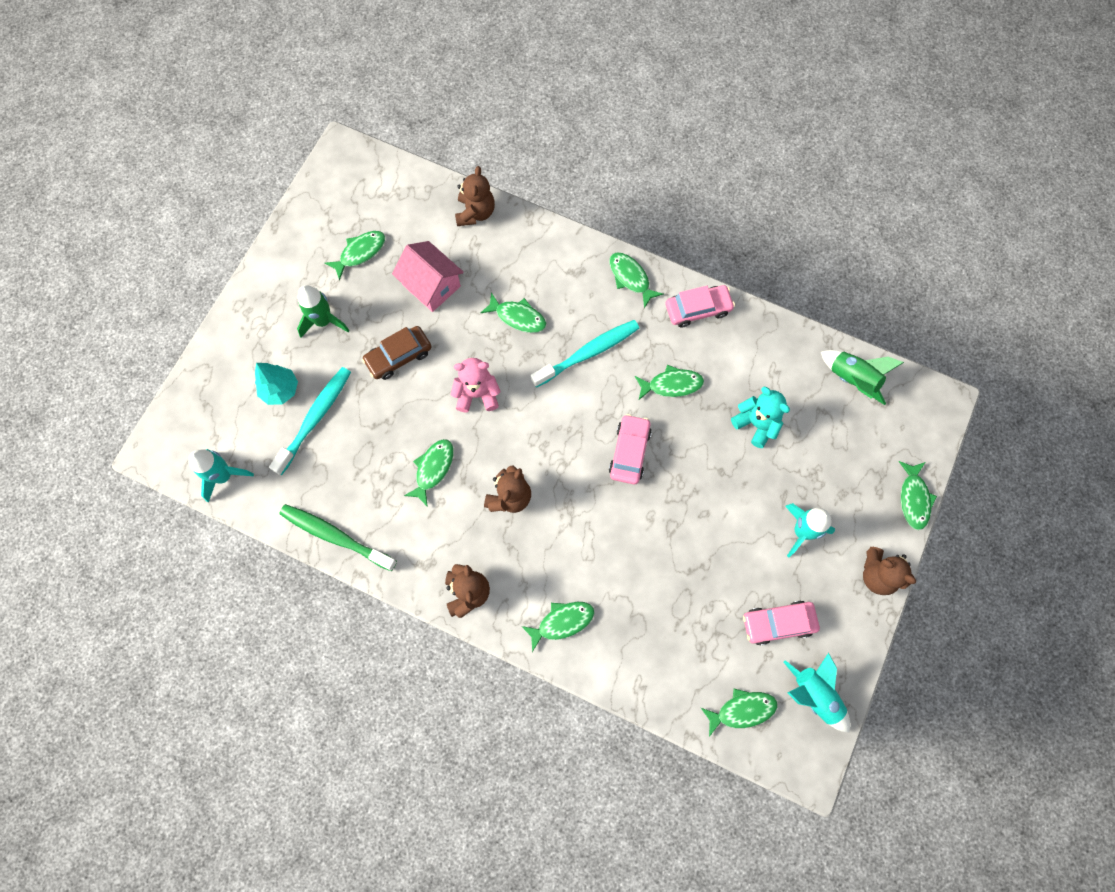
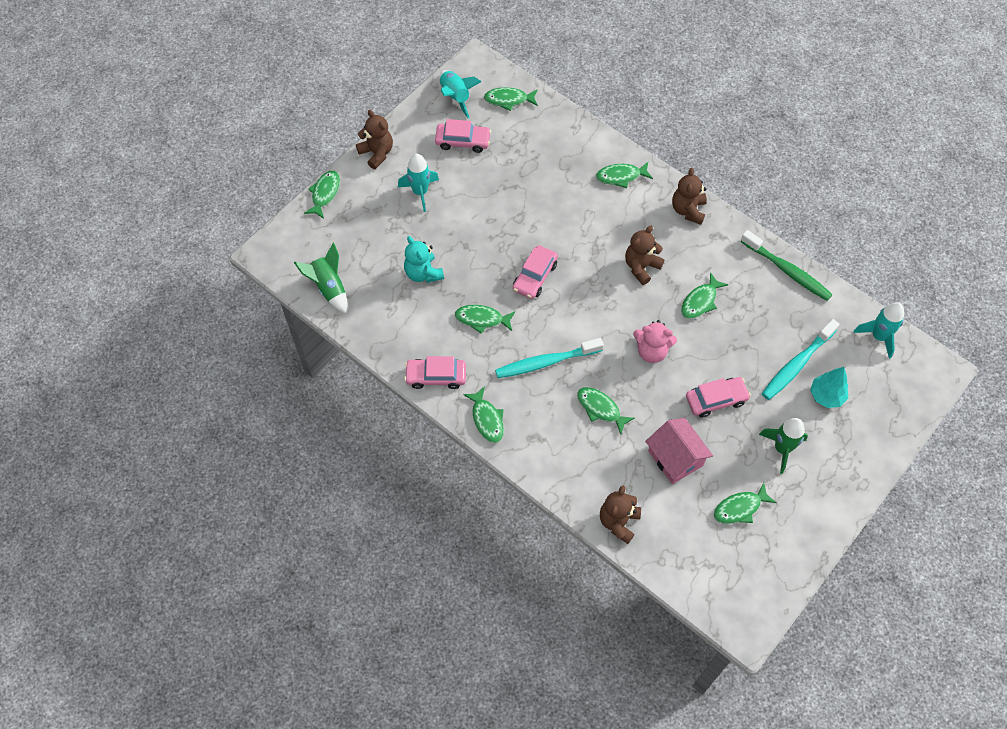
camera: 165 degrees left, 10 degrees down
brown car [362,326,432,380] -> pink car [686,377,751,418]

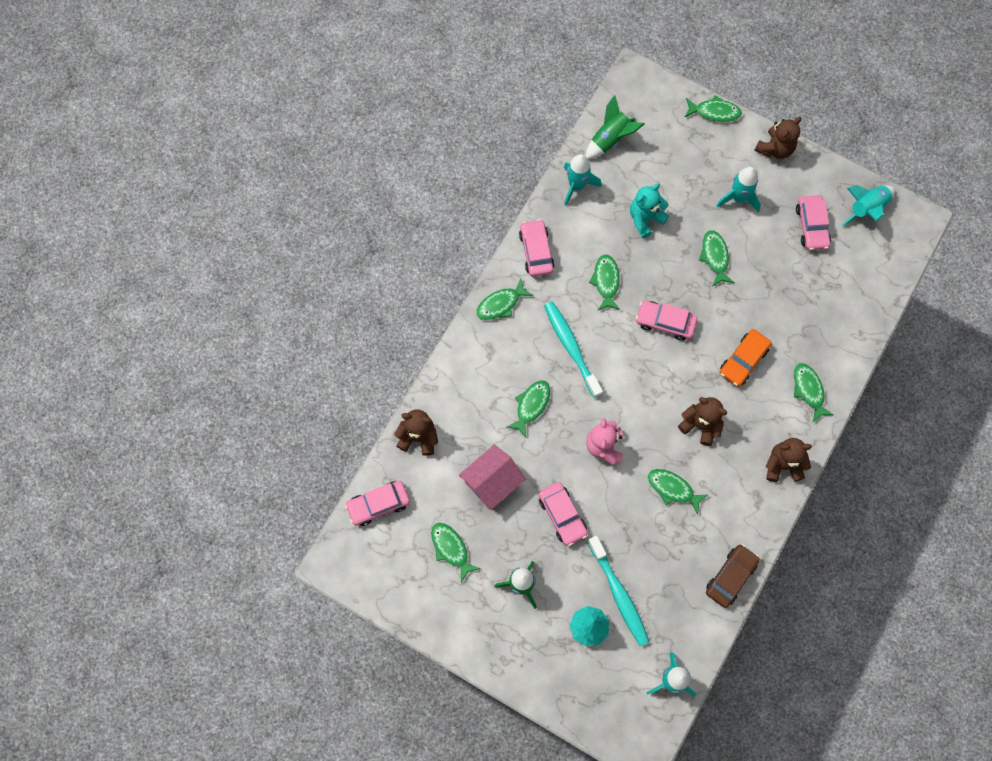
camera: 80 degrees right, 10 degrees up
green fish [484,87,538,111] -> green fish moved to [699,230,734,286]
green toothbrush [741,230,833,301] -> brown car [706,544,760,608]
turquoise toothbrush [762,319,839,400] -> turquoise toothbrush turned 150 degrees counterclockwise [588,536,649,646]
none -> pink car [345,481,410,526]
none -> turquoise rocket [564,154,601,206]
none -> orange car [720,329,772,386]

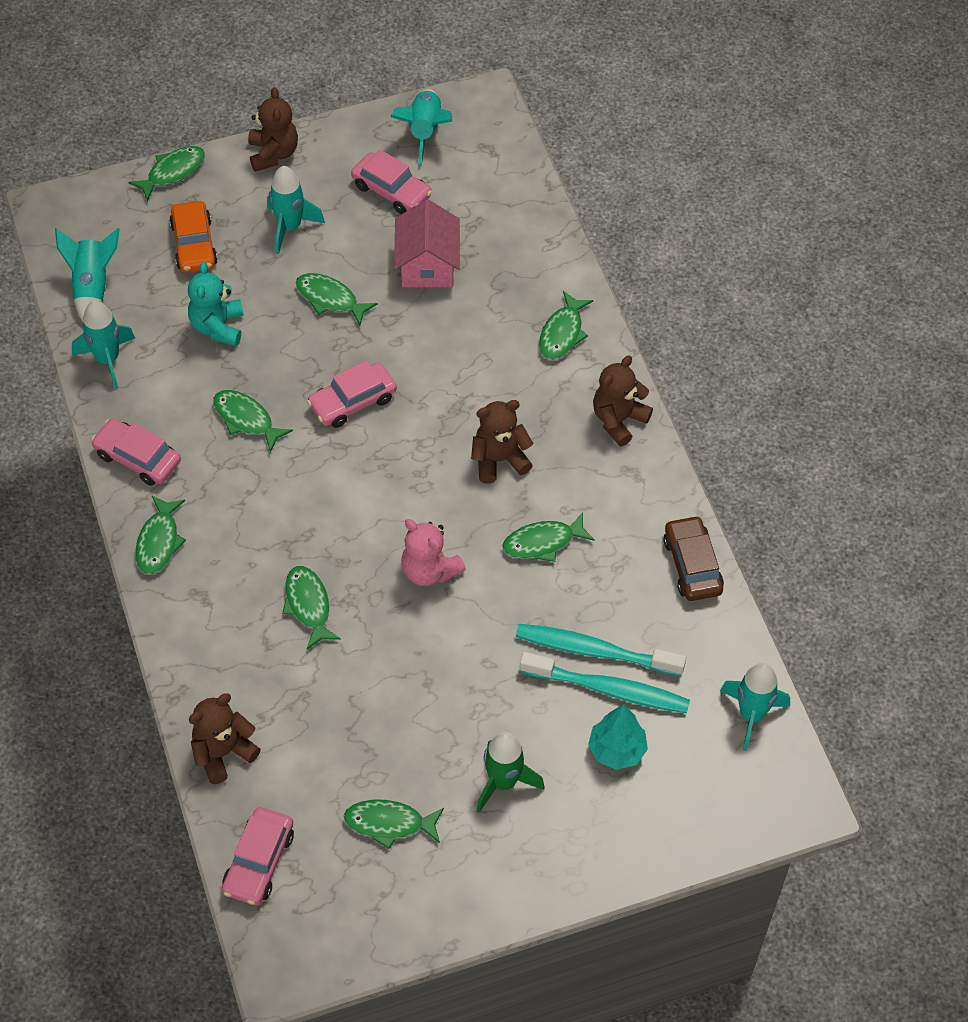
camera: 50 degrees left, 15 degrees down
pink house [459,445,526,510] -> pink house moved to [394,199,460,287]
pink car [539,482,588,546] -> none
turquoise toothbrush [544,301,603,398] -> turquoise toothbrush moved to [516,624,686,676]
green rocket [585,95,644,159] -> turquoise rocket [55,228,120,321]
orange car [720,329,772,386] -> orange car moved to [169,201,218,272]
green fish [794,363,833,422] -> green fish turned 90 degrees counterclockwise [539,291,593,360]

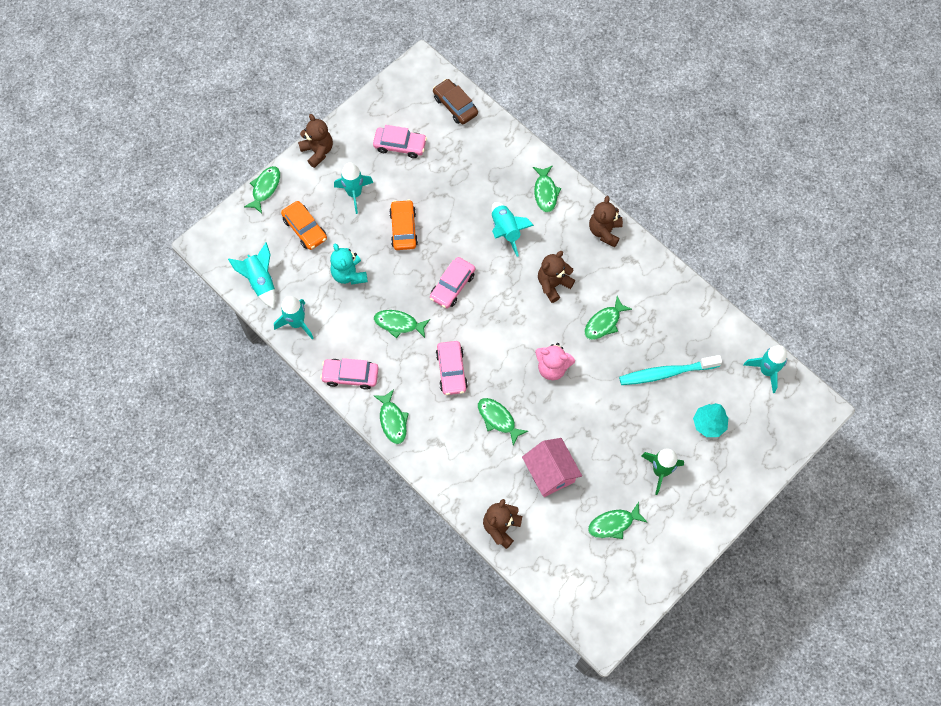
camera: 25 degrees left, 10 degrees up
pink car [222,807,294,905] -> pink car moved to [436,341,468,395]
green fish [296,273,378,326] -> orange car [389,200,418,250]
turquoise rocket [391,89,452,165] -> turquoise rocket moved to [492,202,534,257]
pink house [394,199,460,287] -> pink house moved to [522,438,582,497]
turquoise toothbrush [520,652,690,713] -> none
brown car [663,515,724,601] -> brown car moved to [433,79,478,124]

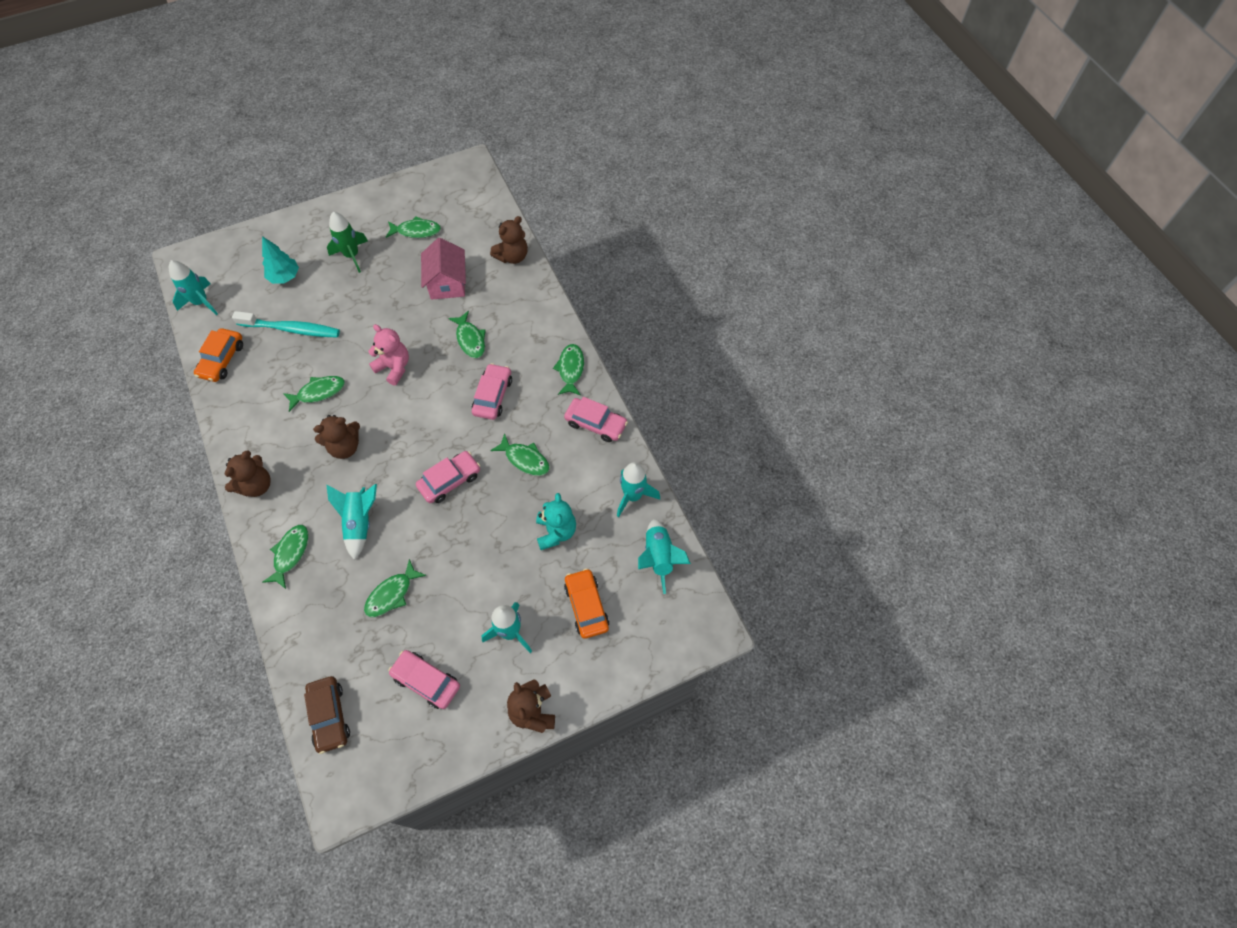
camera: 160 degrees left, 5 degrees down
green fish [244,166,280,214] -> green fish moved to [364,559,427,617]
orange car [389,200,418,250] -> orange car moved to [194,328,243,382]

